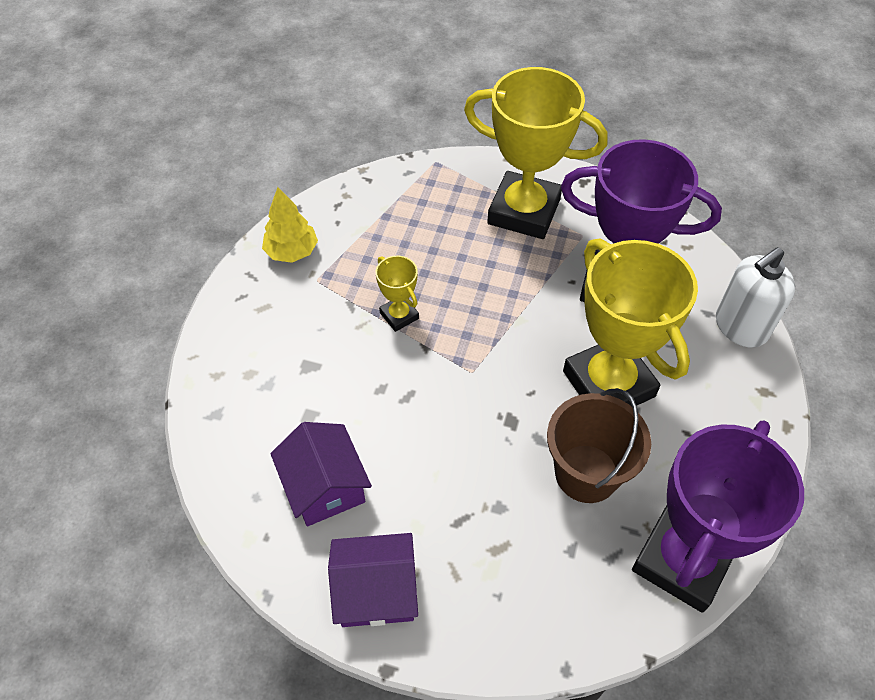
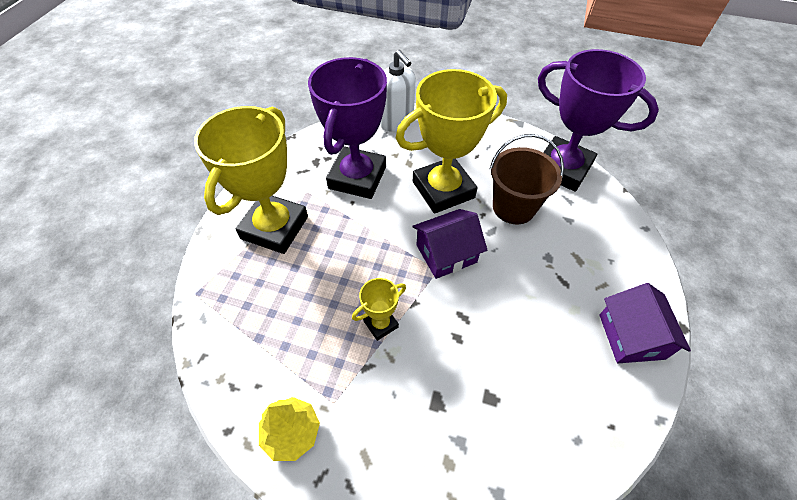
camera: 90 degrees left, 0 degrees up
purple house [270,422,372,526] -> purple house moved to [412,209,487,279]

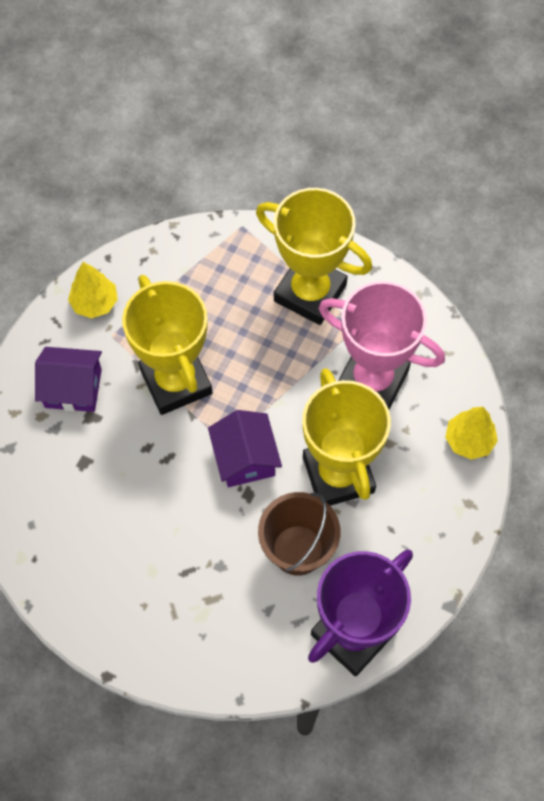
camera: 100 degrees right, 10 degrees up
purple trophy [308,57,387,199] -> pink trophy [319,281,445,410]
yellow trophy [352,278,406,341] -> yellow trophy [122,275,212,415], size x2.23
white soap dispenser [380,50,416,132] -> yellow tree [445,407,498,460]
purple house [599,283,691,363] -> purple house moved to [35,347,102,412]

